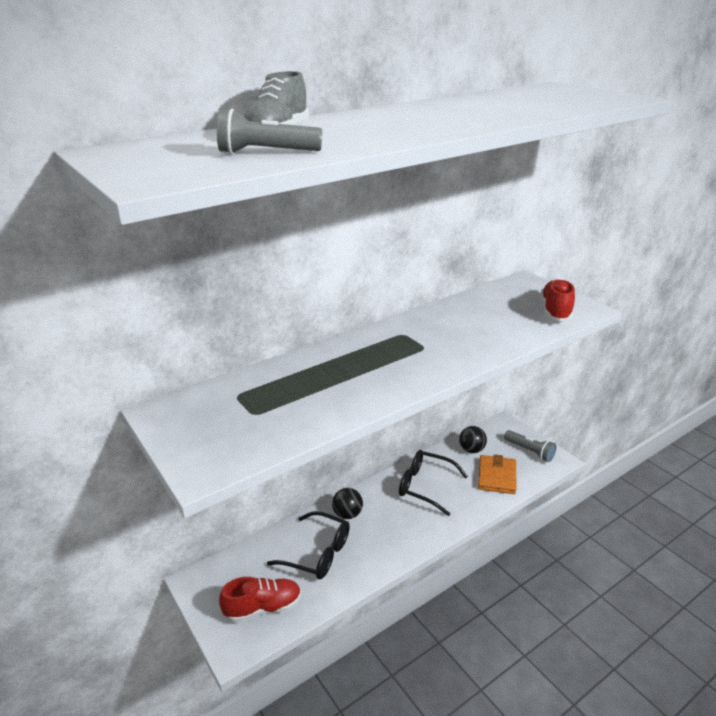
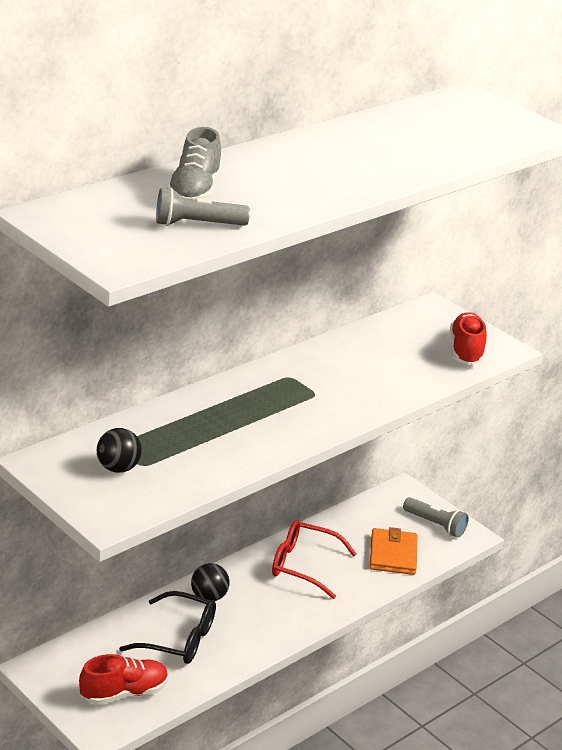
camera: 10 degrees left, 0 degrees up
black glasses [399,450,468,516] -> red glasses [272,520,357,599]
black ball [459,426,487,453] -> black ball moved to [97,428,142,473]

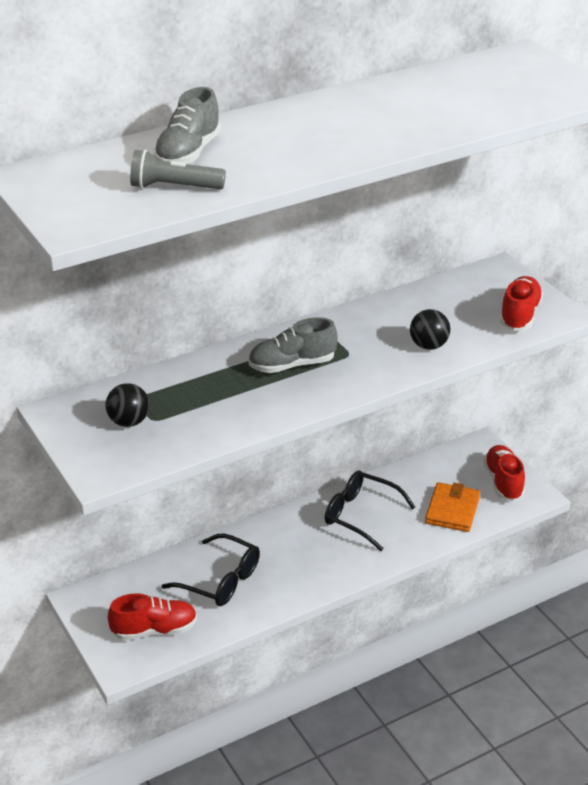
camera: 15 degrees right, 5 degrees up
black ball [191,563,229,601] -> black ball moved to [410,309,450,350]
red glasses [272,520,357,599] -> black glasses [325,470,415,551]
grey flashlight [403,497,469,538] -> red shoe [483,445,525,501]
none -> grey shoe [248,317,338,373]

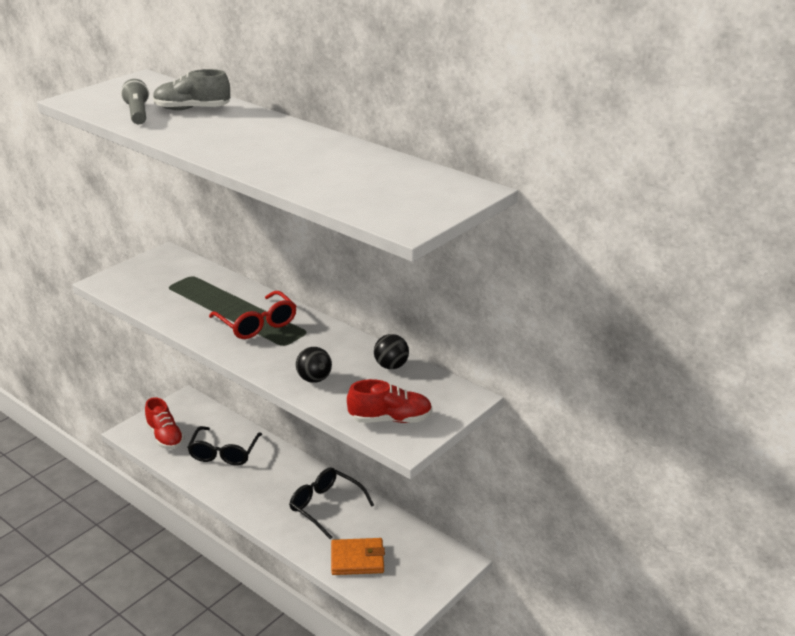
camera: 70 degrees right, 5 degrees down
black ball [105,383,150,427] -> black ball moved to [374,334,409,369]
grey shoe [248,317,338,373] -> red glasses [209,291,296,339]
black glasses [325,470,415,551] -> black glasses turned 60 degrees counterclockwise [290,467,374,539]
red shoe [483,445,525,501] -> none

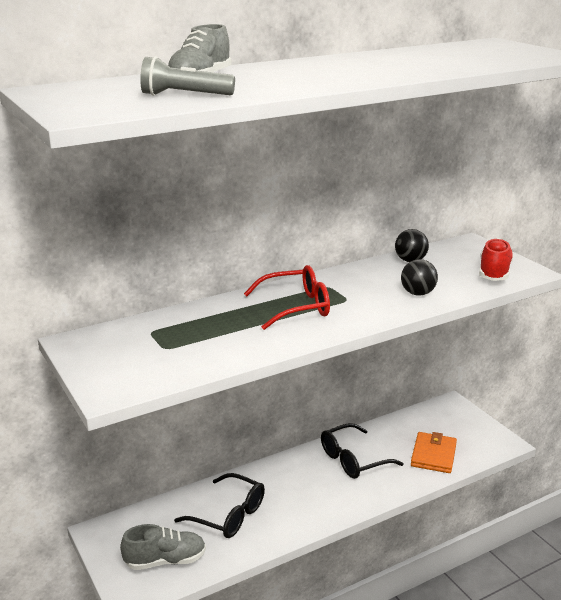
camera: 70 degrees left, 5 degrees down
red shoe [145,397,184,449] -> grey shoe [120,524,206,570]

